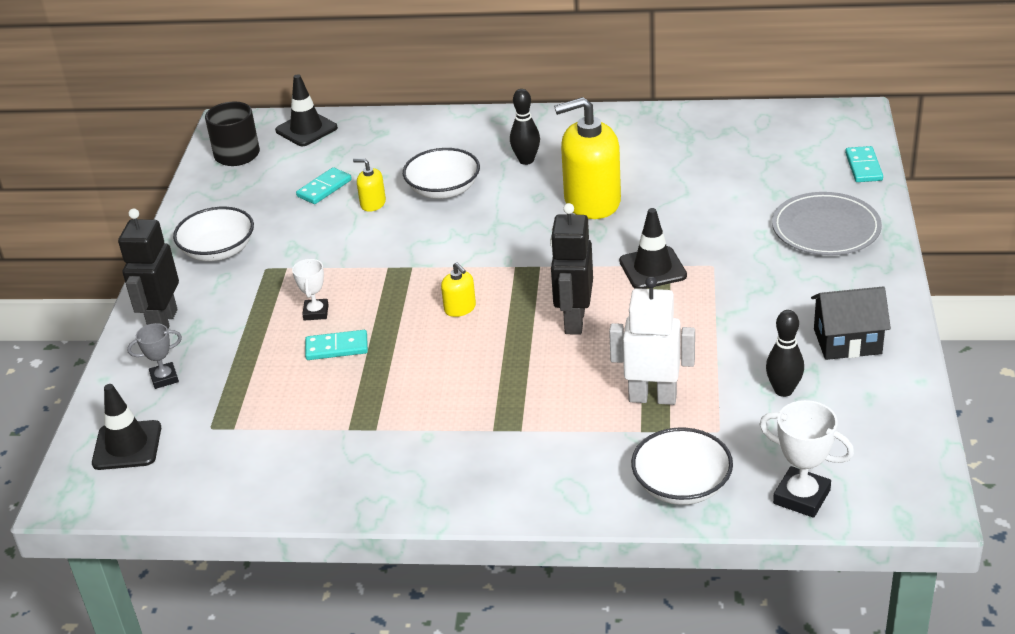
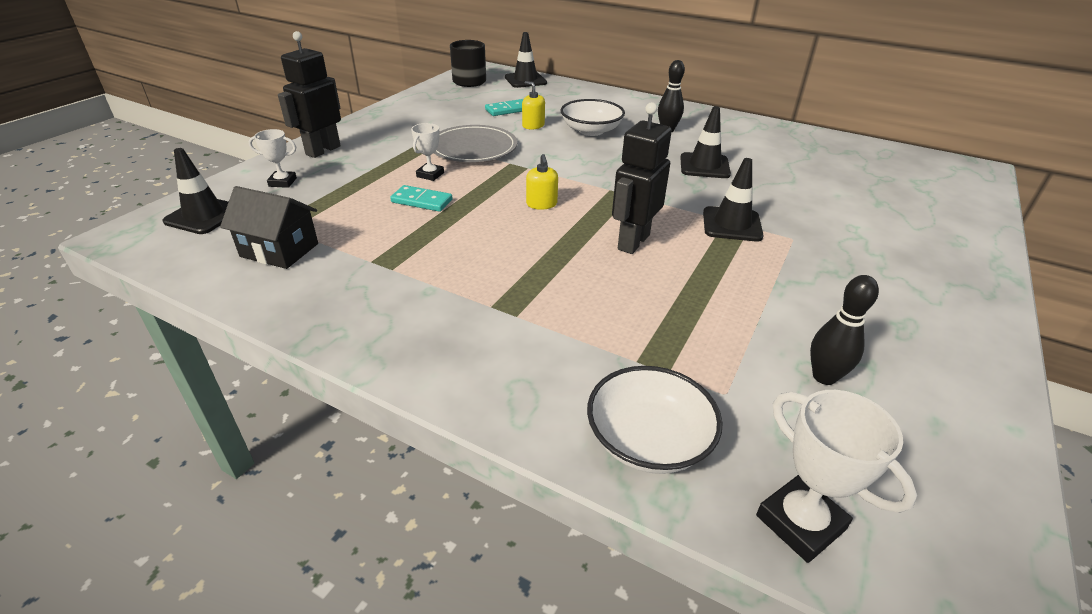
camera: 20 degrees right, 0 degrees up
grey trophy [127,323,182,389] -> white trophy [248,129,297,188]
white bowl [173,207,254,261] -> none
yellow soap dispenser [554,97,621,219] -> black traffic cone [680,106,731,178]
white robot [609,277,695,405] -> none
grey plate [772,192,882,255] -> grey plate moved to [434,125,517,162]
black house [811,286,891,360] -> black house moved to [220,186,318,269]
turquoise domino [845,146,883,182] -> none

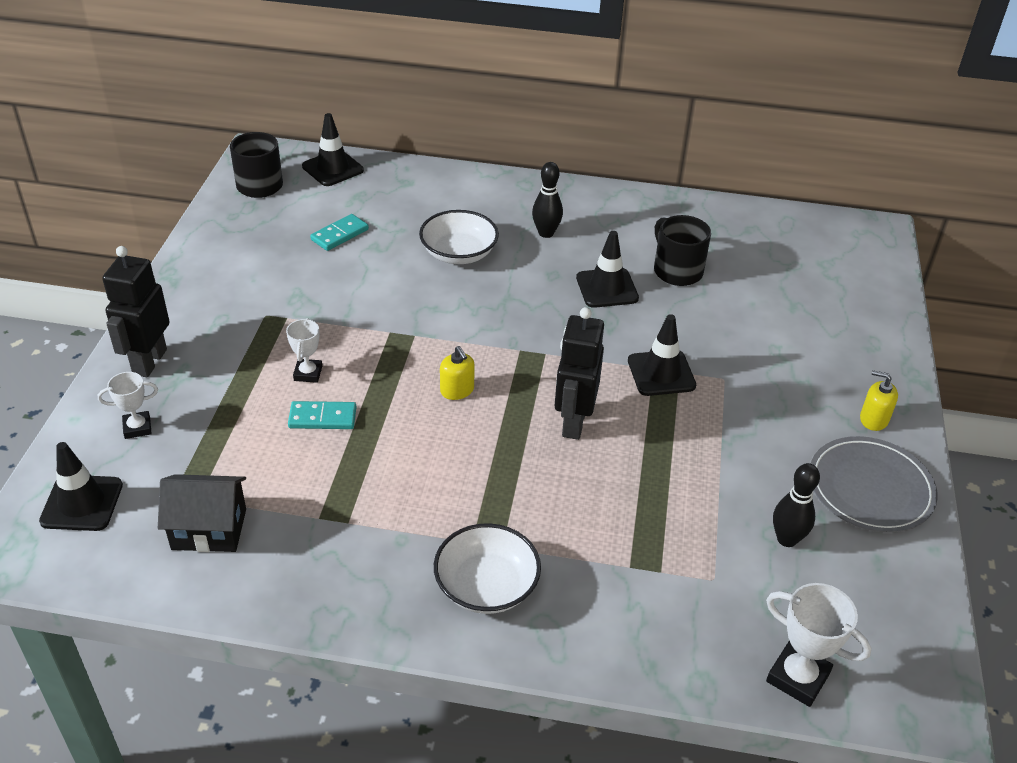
camera: 20 degrees left, 5 degrees up
grey plate [434,125,517,162] -> grey plate moved to [811,436,938,533]
yellow soap dispenser [522,81,545,130] -> yellow soap dispenser moved to [860,370,898,431]
white bowl [587,366,722,474] -> white bowl moved to [434,523,541,614]
none -> black mug [654,215,711,286]

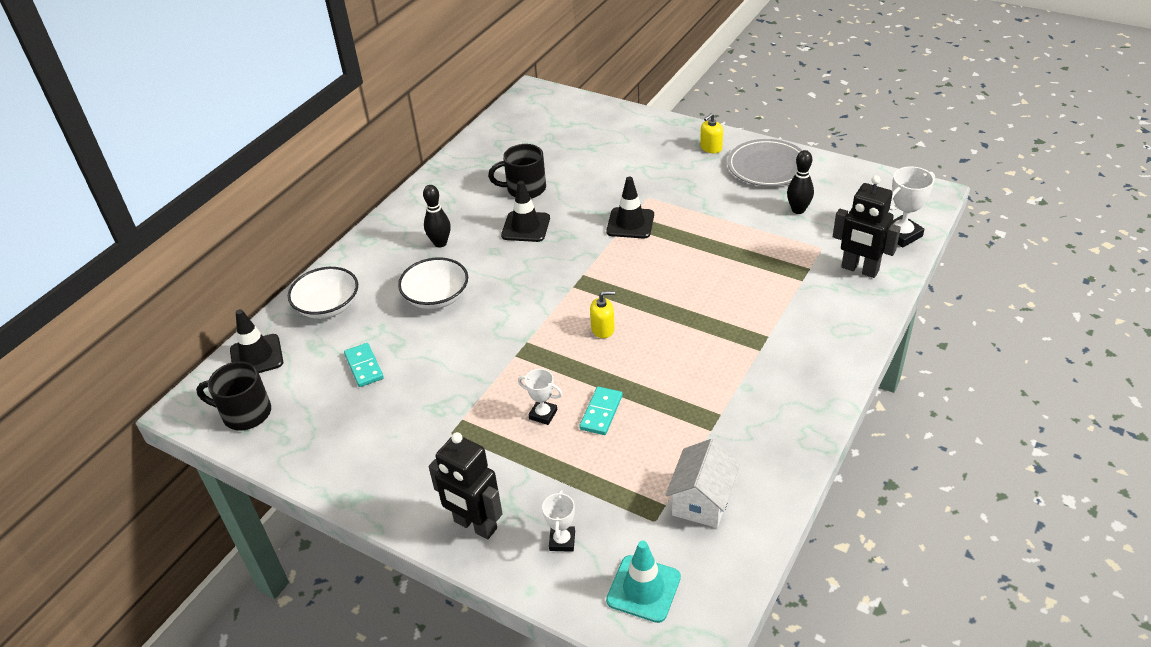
camera: 65 degrees left, 0 degrees up
black traffic cone [39,442,123,531] -> turquoise traffic cone [606,541,681,623]
black house [158,474,246,552] -> white house [665,439,740,528]
white bowl [434,523,541,614] -> white bowl moved to [288,267,358,319]
black robot [555,307,604,440] -> black robot moved to [833,175,901,278]

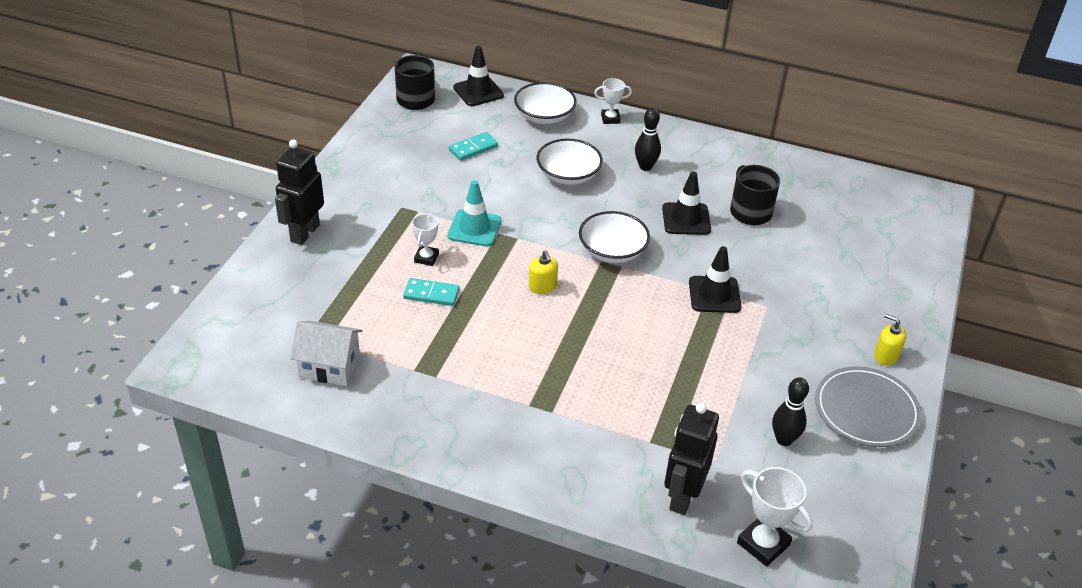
camera: 75 degrees right, 0 degrees up
white trophy [542,490,575,552] -> white trophy moved to [594,78,632,124]
turquoise traffic cone [606,541,681,623] -> turquoise traffic cone moved to [447,180,502,247]
none -> white bowl [579,211,650,263]

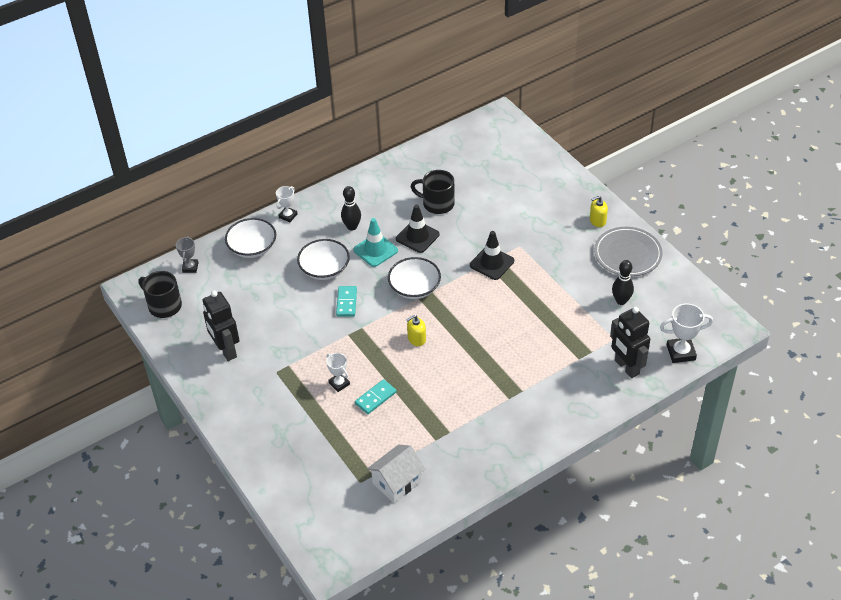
camera: 50 degrees left, 5 degrees up
black robot [275,140,324,245] -> black robot moved to [203,290,239,361]
turquoise traffic cone [447,180,502,247] -> turquoise traffic cone moved to [353,218,398,267]
turquoise domino [449,132,498,161] -> turquoise domino moved to [336,286,357,316]
black traffic cone [453,46,504,106] -> grey trophy [176,236,199,273]
yellow soap dispenser [529,250,558,294] -> yellow soap dispenser turned 135 degrees clockwise [406,315,426,346]

